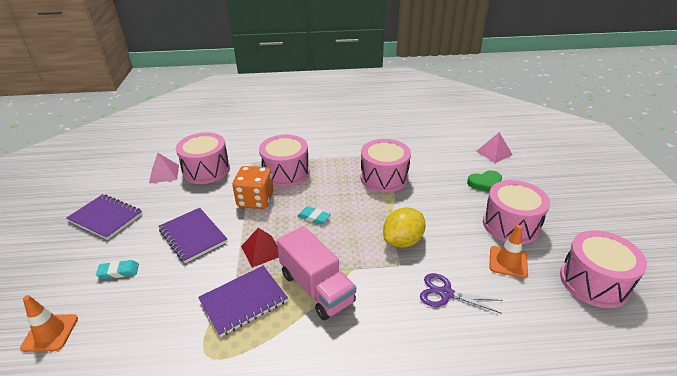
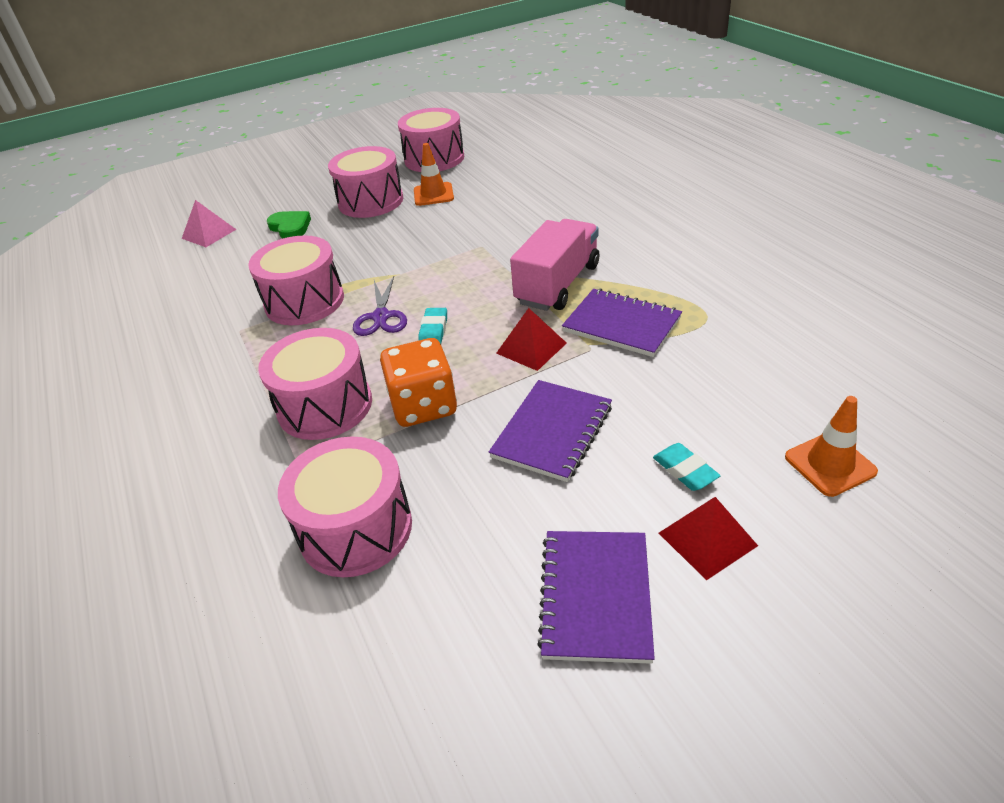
camera: 110 degrees left, 5 degrees up
pink pyramid [149,153,179,184] -> none
yellow lemon [383,207,426,248] -> none
purple scissors [420,273,503,314] -> purple scissors moved to [353,276,407,336]
none -> red pyramid [659,497,758,580]

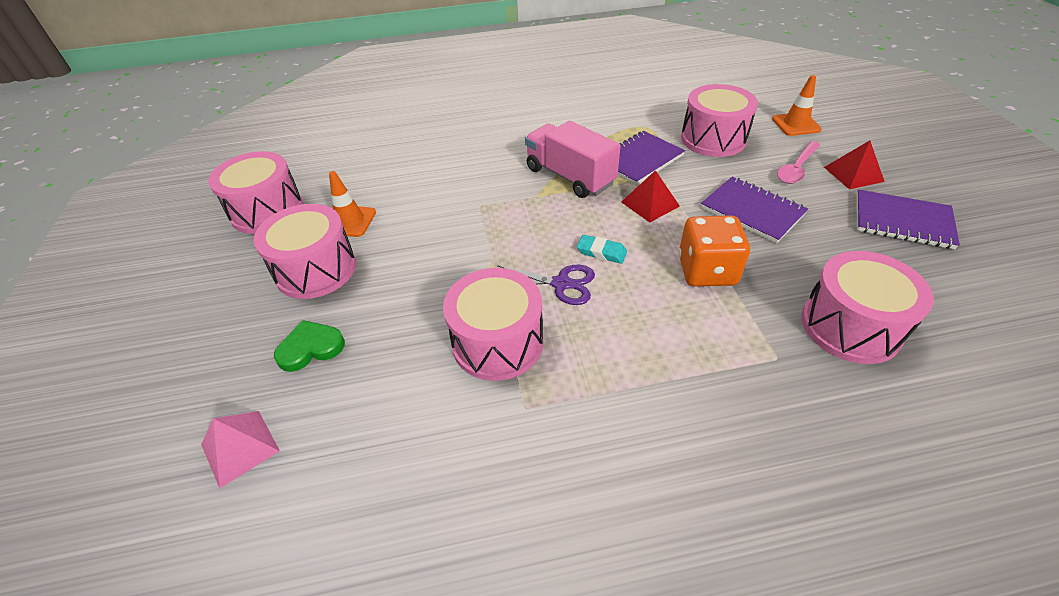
camera: 75 degrees left, 5 degrees up
pink drum [258,328,372,440] -> pink drum moved to [681,84,758,157]
turquoise eraser [653,443,720,491] -> pink spoon [777,141,820,184]

